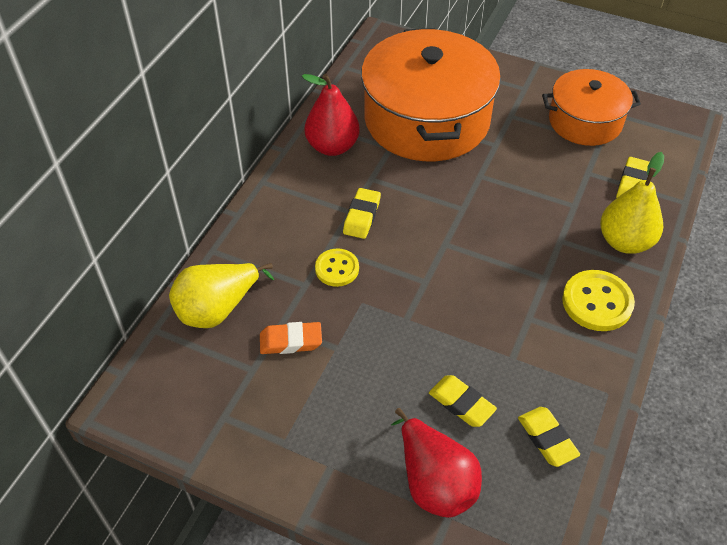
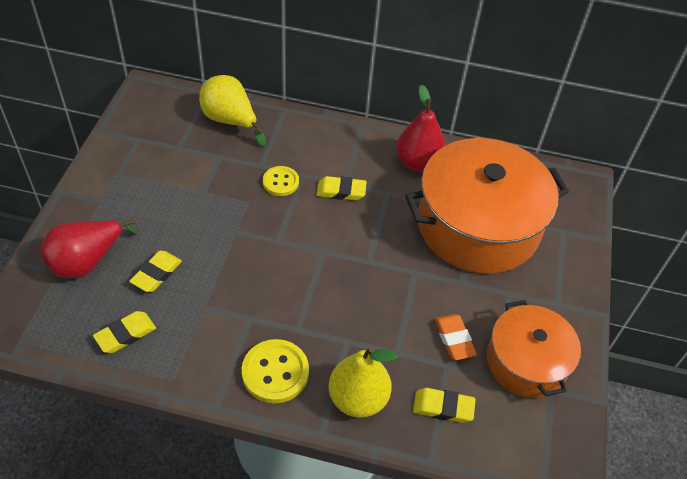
camera: 75 degrees right, 0 degrees up
orange eraser [260,322,322,354] -> orange eraser moved to [435,314,477,360]

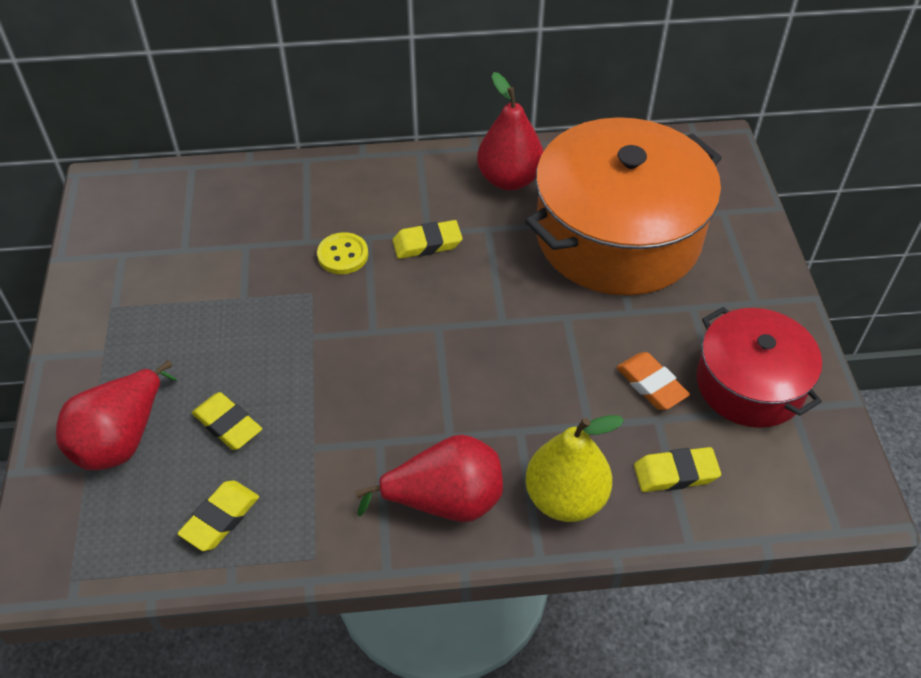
camera: 15 degrees left, 0 degrees up
yellow eraser [129,251,182,292] -> yellow eraser turned 60 degrees counterclockwise [192,392,262,450]
yellow pear [199,75,266,146] -> none
yellow button [242,339,309,403] -> red pear [355,434,503,522]
orange pot [487,300,581,398] -> red pot [697,307,822,428]

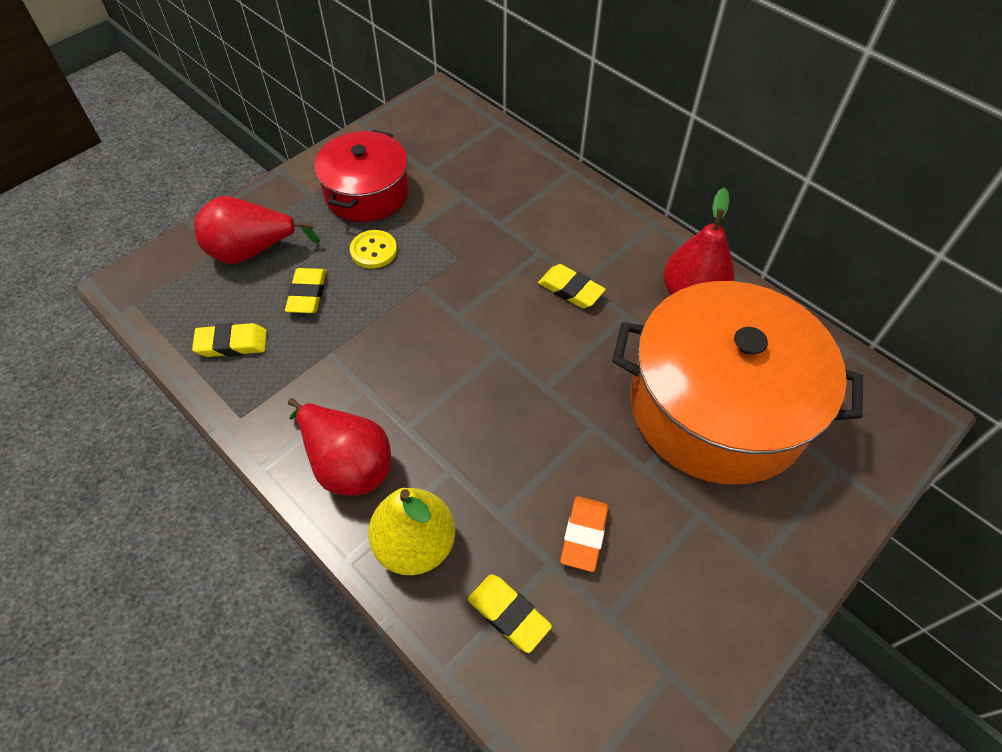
camera: 50 degrees right, 5 degrees up
yellow button [317,232,368,274] -> yellow button moved to [350,230,397,269]
red pot [697,307,822,428] -> red pot moved to [314,130,409,222]

